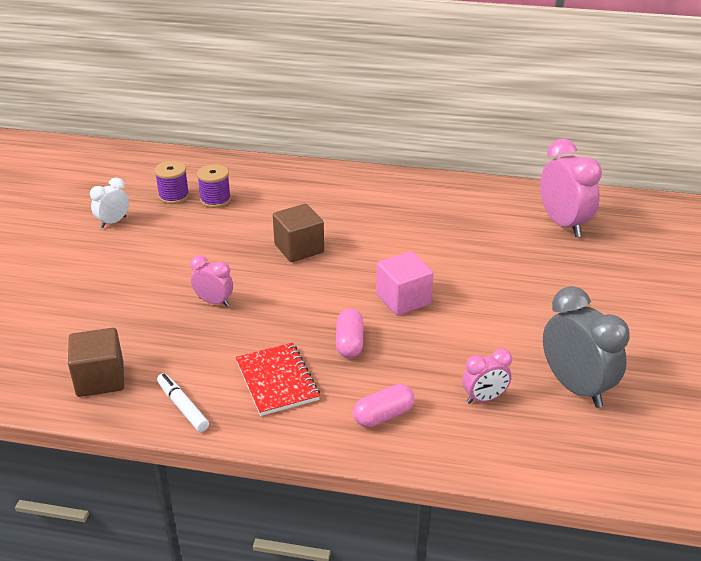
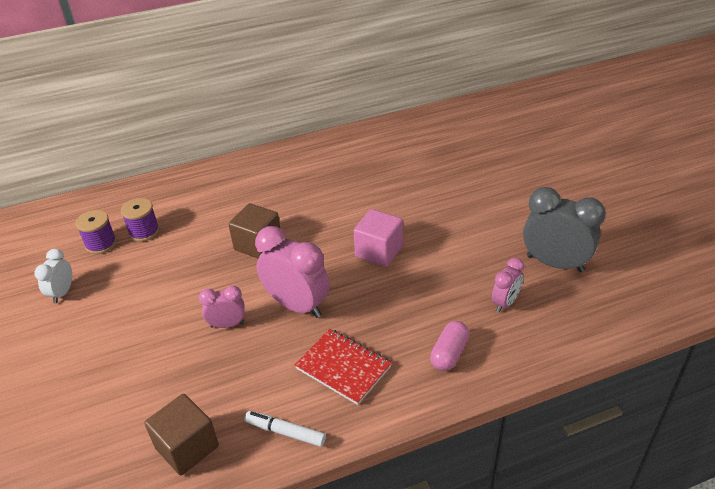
camera: 30 degrees left, 5 degrees up
pink capsule [336,309,363,358] -> none
pink clock [540,139,602,237] -> pink clock moved to [255,226,329,318]

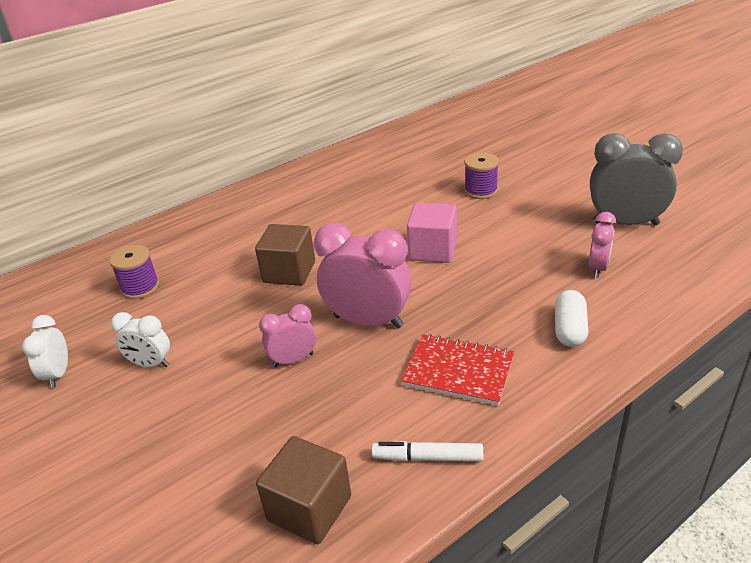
camera: 15 degrees left, 5 degrees down
purple spool [76,210,117,254] -> purple spool moved to [464,153,499,199]
pink capsule [430,321,469,371] -> white capsule [555,290,588,347]
none -> white clock [111,312,170,367]

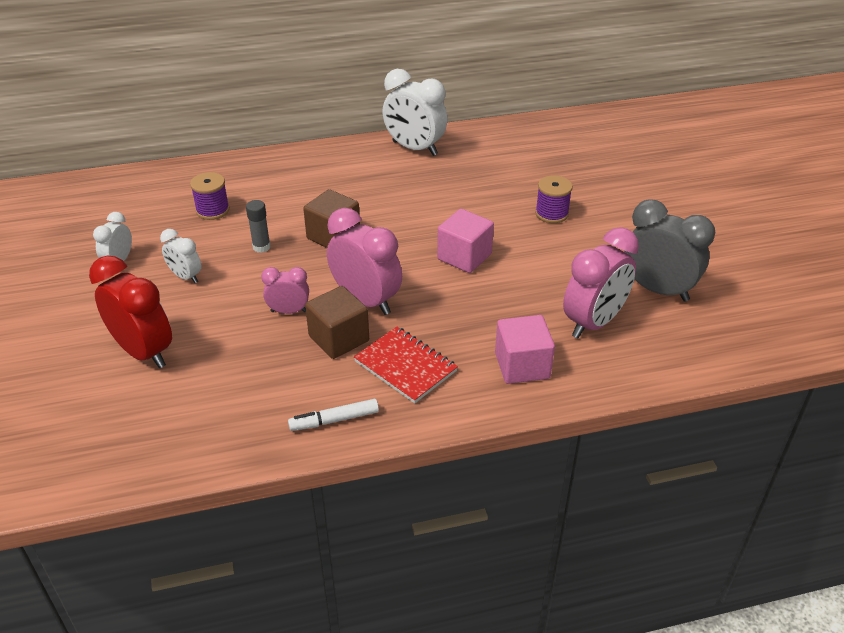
camera: 20 degrees right, 5 degrees up
brown cube [256,436,351,544] -> brown cube moved to [305,286,369,359]
white marker [372,441,483,462] -> white marker turned 45 degrees counterclockwise [288,399,379,431]
white capsule [555,290,588,347] -> pink cube [495,315,555,384]
pink clock [588,212,616,278] -> pink clock [563,227,639,338], size x1.83
none -> red clock [89,255,172,368]
none -> grey glue stick [246,200,271,253]
none -> white clock [382,69,447,156]

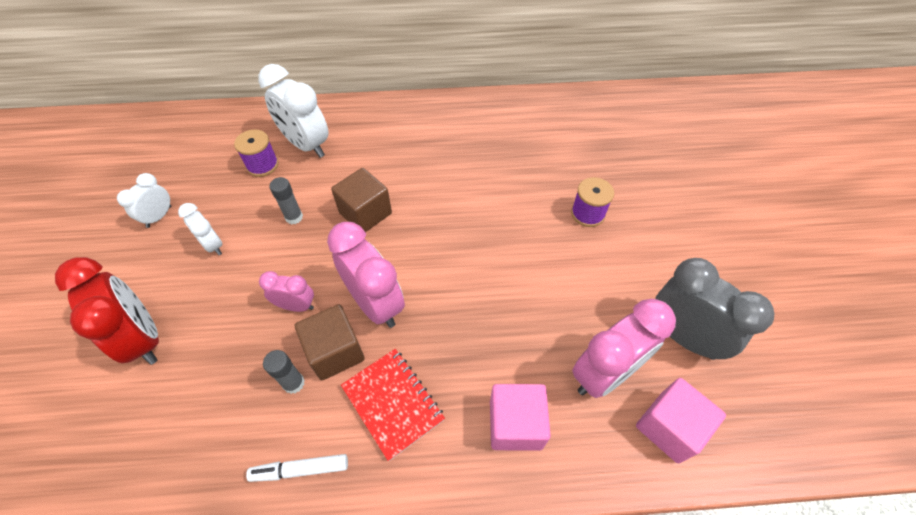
camera: 10 degrees right, 15 degrees up
white clock [382,69,447,156] -> white clock moved to [258,64,328,158]
pink cube [437,209,494,273] -> pink cube moved to [636,378,726,463]
none -> grey glue stick [263,350,305,394]

